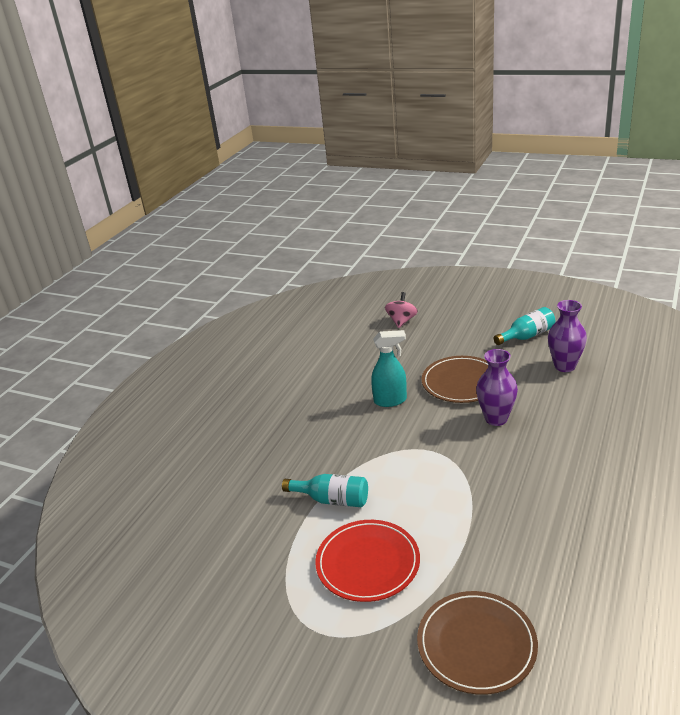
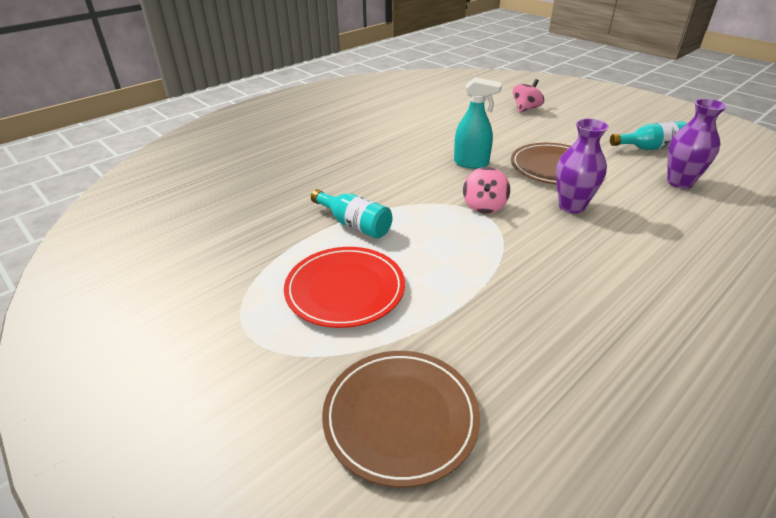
camera: 20 degrees right, 5 degrees up
none -> pink spinning top [463,167,510,213]

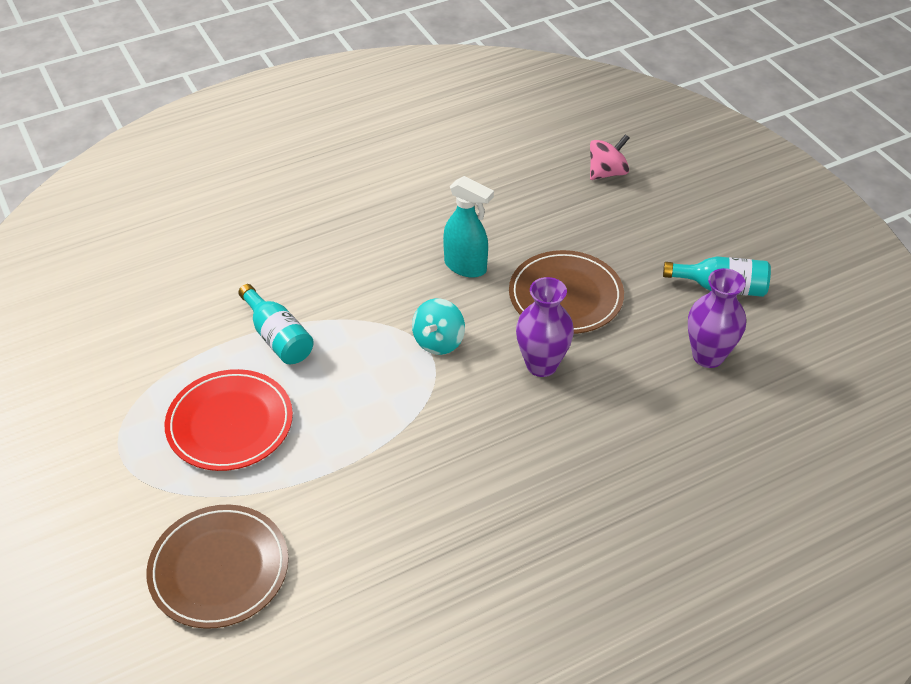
camera: 15 degrees right, 10 degrees up
pink spinning top [463,167,510,213] -> turquoise spinning top [412,298,465,355]

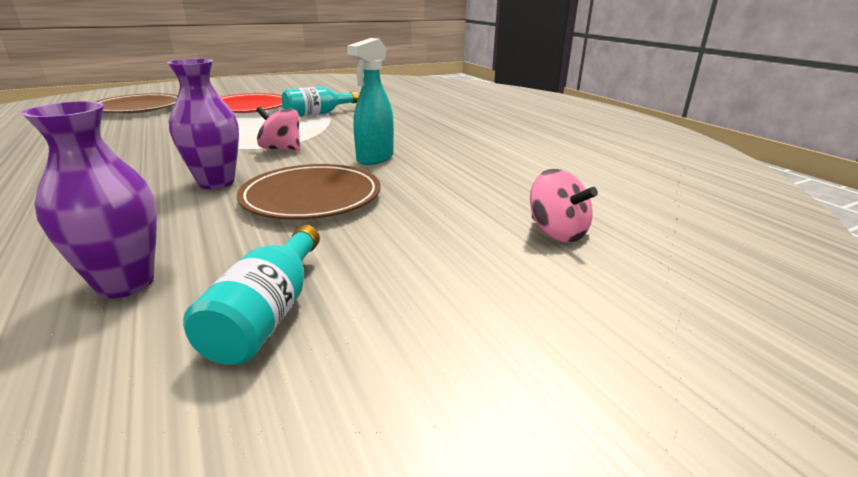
camera: 90 degrees right, 20 degrees down
turquoise spinning top [412,298,465,355] -> pink spinning top [256,106,300,151]

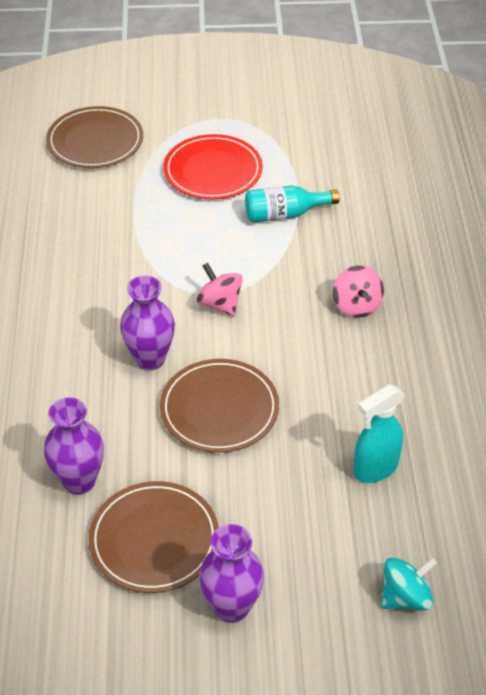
camera: 25 degrees right, 20 degrees up
turquoise bottle [183,225,320,365] -> brown plate [89,481,219,593]
turquoise spray bottle [347,38,394,165] -> turquoise spray bottle moved to [353,384,405,483]
pink spinning top [530,169,598,243] -> pink spinning top moved to [333,266,384,318]
none -> purple vase [199,524,264,623]
none -> turquoise spinning top [381,557,437,610]

